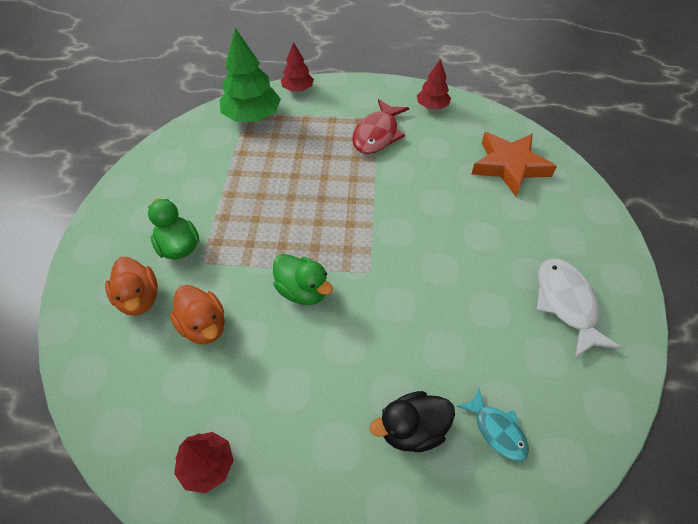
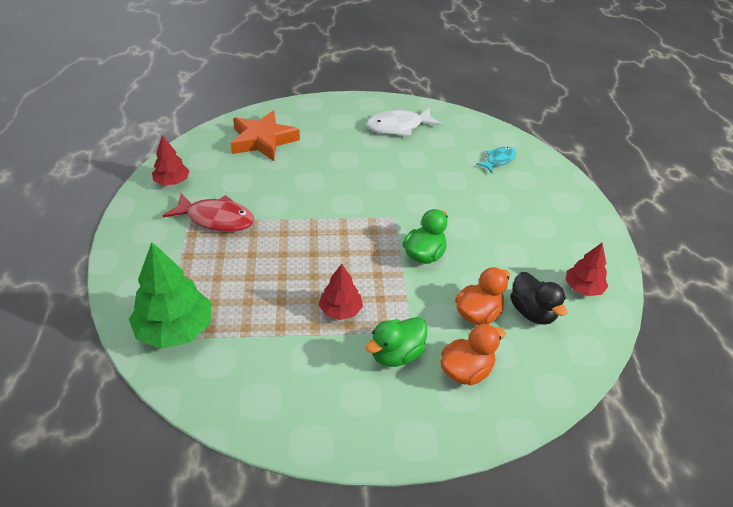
camera: 100 degrees left, 10 degrees down
red tree [281,42,314,92] -> red tree moved to [319,264,363,320]
black duck [370,391,455,452] -> black duck moved to [510,272,567,325]

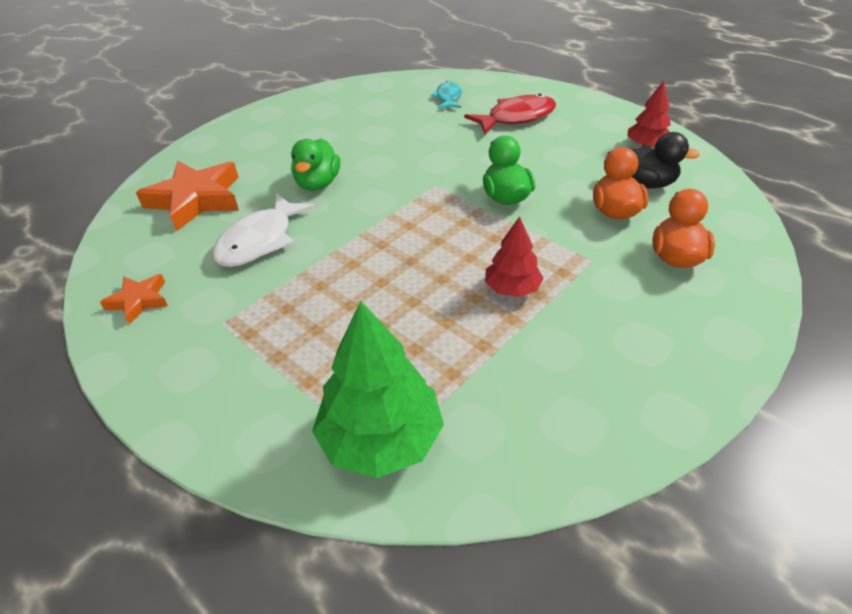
camera: 40 degrees left, 0 degrees up
red tree [152,136,189,185] -> orange star [100,274,168,324]
red fish [162,193,254,232] -> red fish moved to [464,94,556,134]
white fish [366,107,442,136] -> white fish moved to [212,193,315,267]
green duck [366,317,427,367] -> green duck moved to [291,138,340,191]

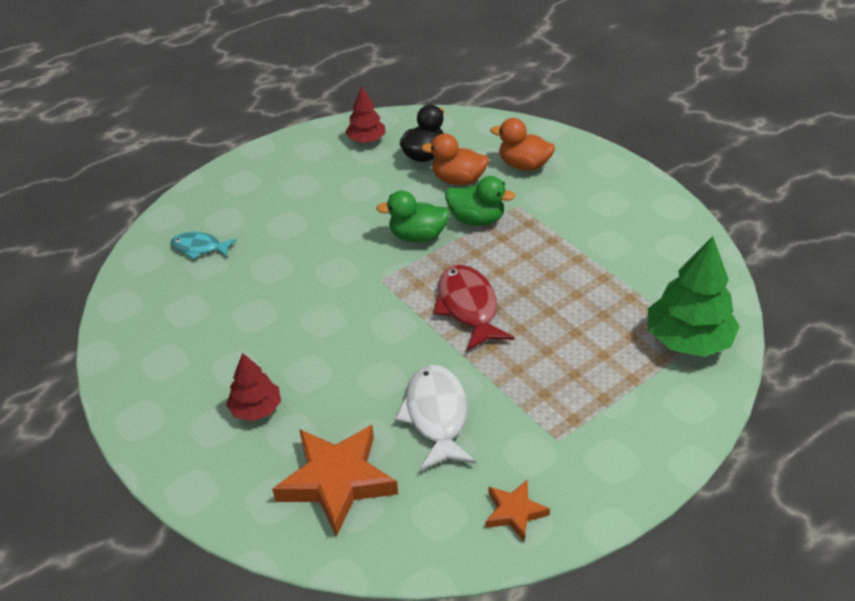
camera: 80 degrees left, 0 degrees up
white fish [212,193,315,267] -> white fish turned 135 degrees counterclockwise [395,365,476,471]
green duck [291,138,340,191] -> green duck moved to [445,176,515,226]
red fish [464,94,556,134] -> red fish moved to [433,265,515,351]
red tree [485,216,544,297] -> red tree moved to [226,353,281,421]

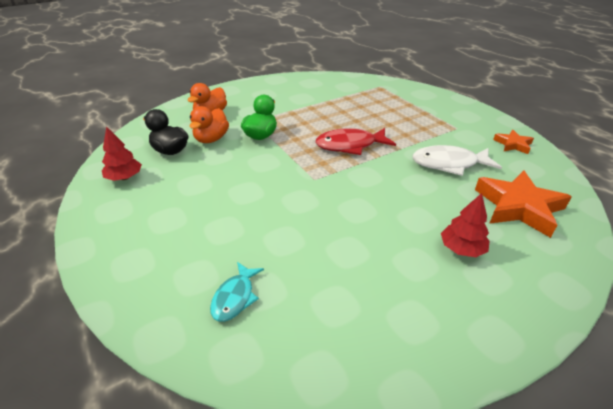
camera: 85 degrees left, 5 degrees down
green duck [376,190,450,243] -> none
green tree [648,236,740,357] -> none

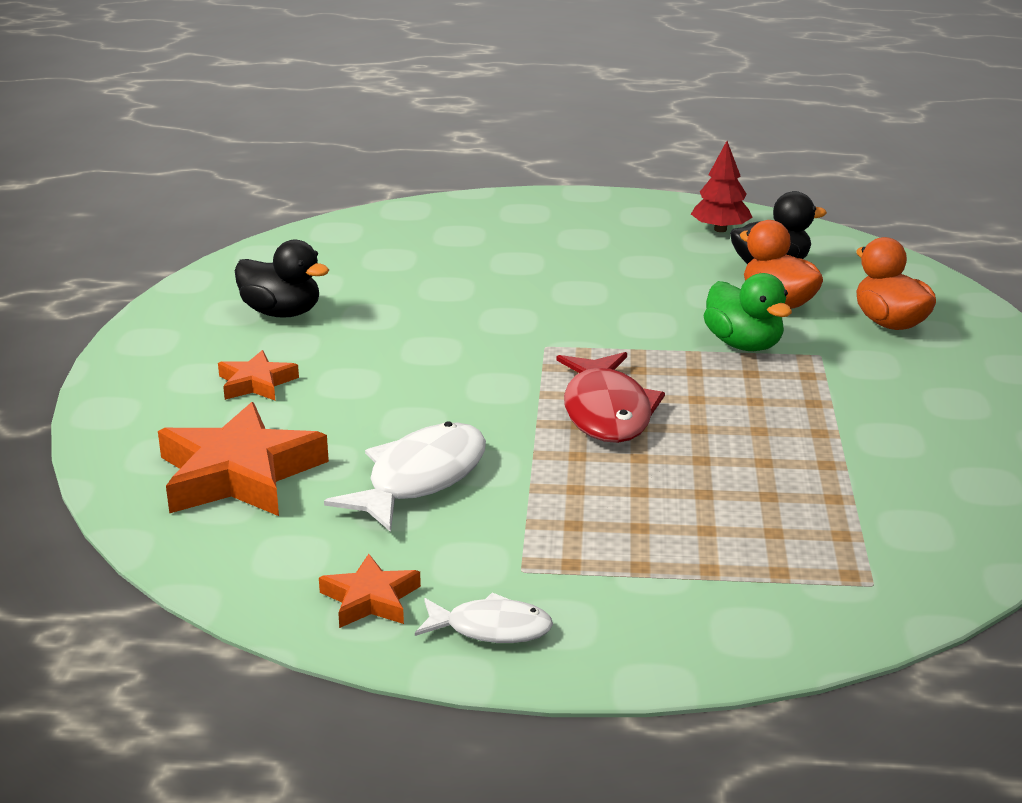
camera: 125 degrees right, 10 degrees down
turquoise fish [210,262,264,322] -> none
red fish [315,128,396,155] -> red fish turned 150 degrees clockwise [556,352,665,443]
red tree [441,193,490,257] -> orange star [218,350,299,401]
none -> black duck [235,240,329,318]
none -> white fish [415,593,553,643]

